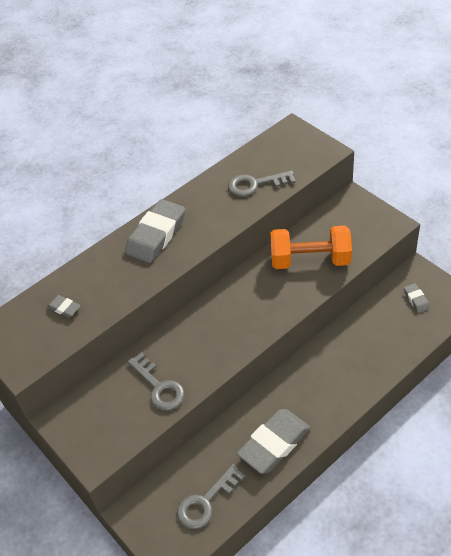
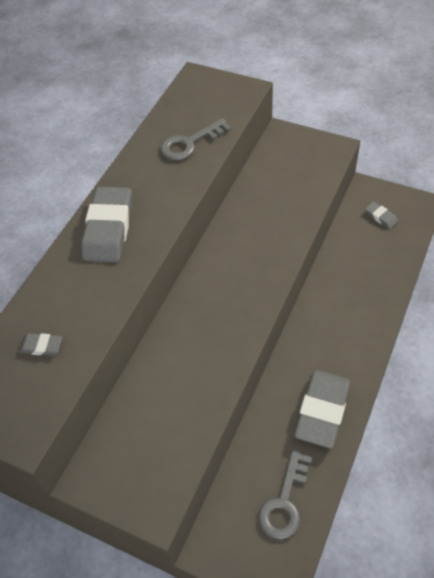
camera: 25 degrees left, 5 degrees up
grey key [128,352,185,410] -> none
orange dumbbell [270,225,352,269] -> none

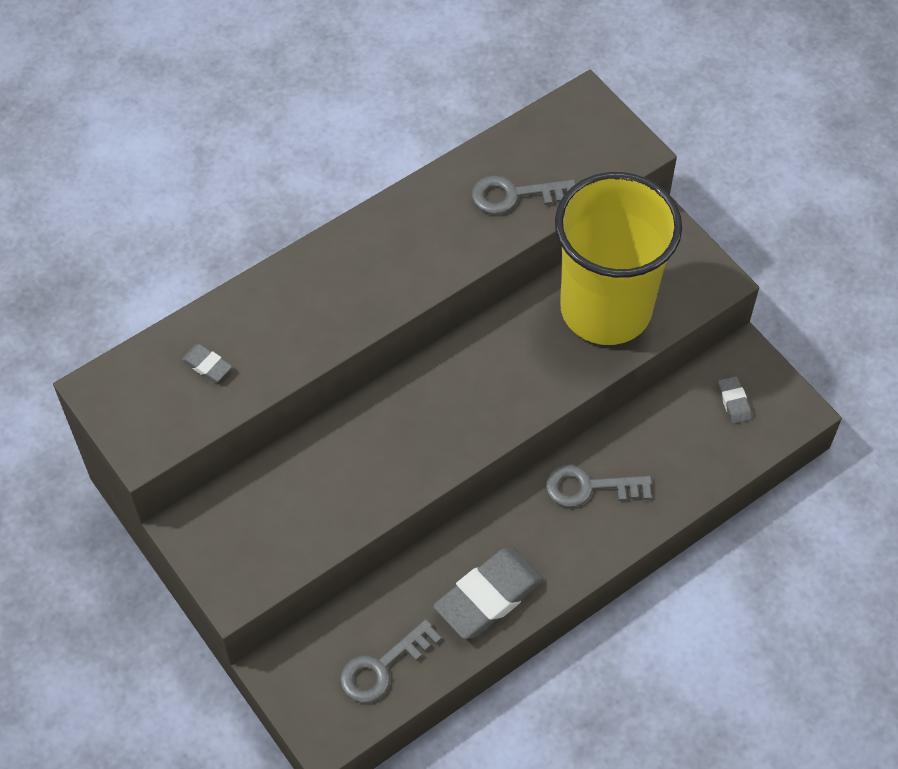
camera: 25 degrees right, 5 degrees up
grey eraser [81,187,132,262] -> none
none -> grey key [546,465,652,507]
none -> yellow cup [555,172,682,345]

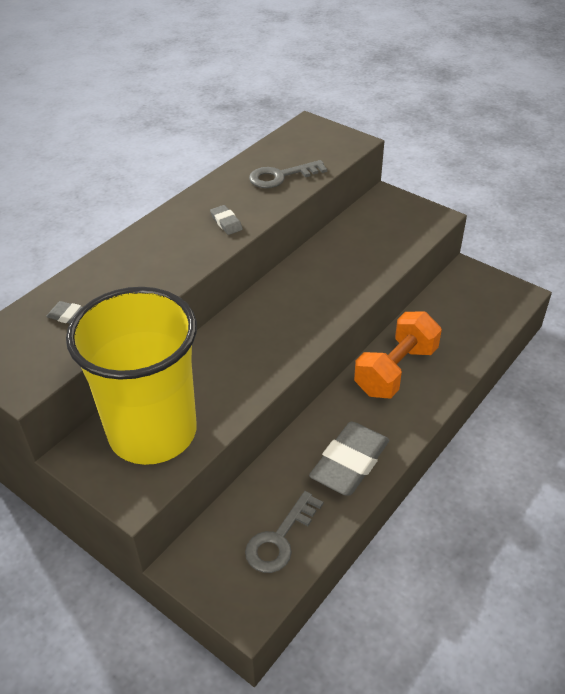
camera: 15 degrees left, 15 degrees down
grey key [546,465,652,507] -> orange dumbbell [354,312,442,398]
yellow cup [555,172,682,345] -> yellow cup moved to [66,287,197,465]
grey eraser [718,376,752,424] -> grey eraser moved to [210,205,243,235]

